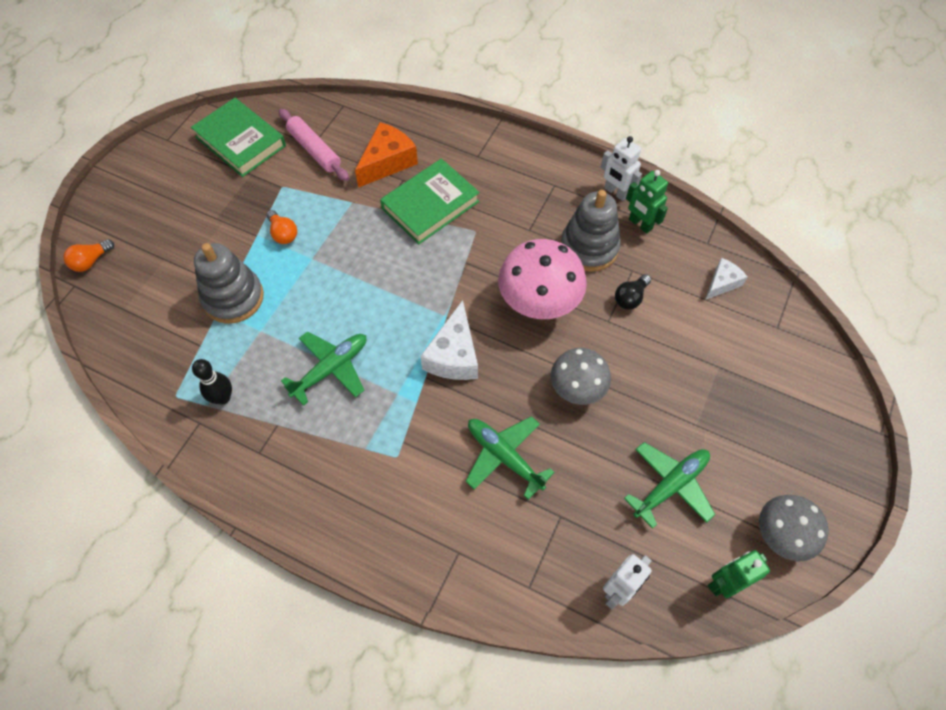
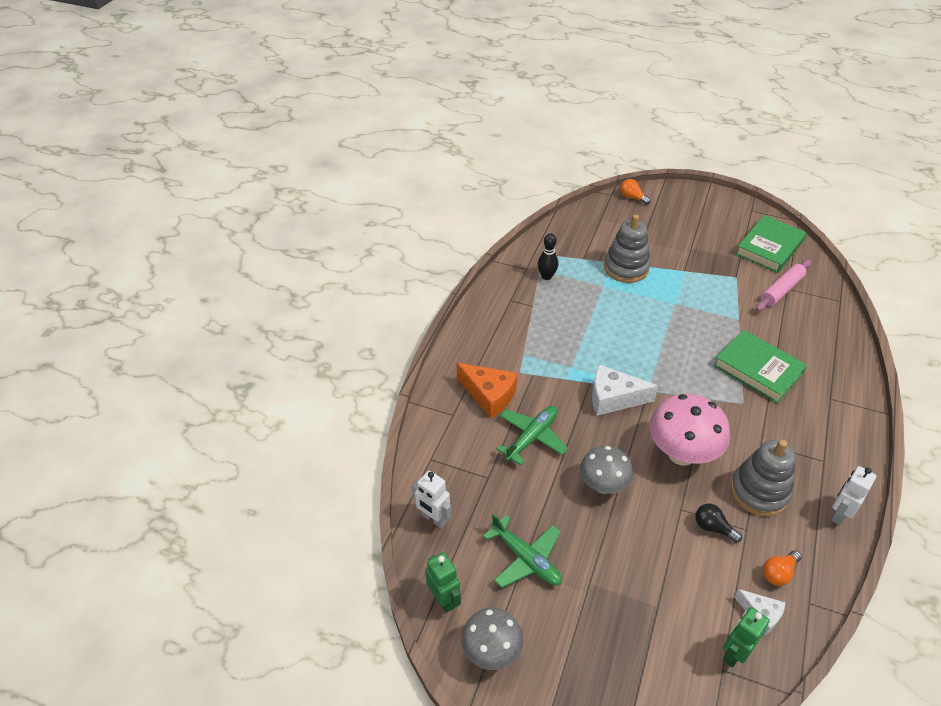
camera: 85 degrees right, 15 degrees down
orange light bulb [266,210,297,244] -> orange light bulb moved to [763,550,801,586]
green plane [281,332,366,406] -> none
orange cheese [355,122,418,188] -> orange cheese moved to [457,363,517,418]
green robot [626,170,668,234] -> green robot moved to [723,607,770,667]

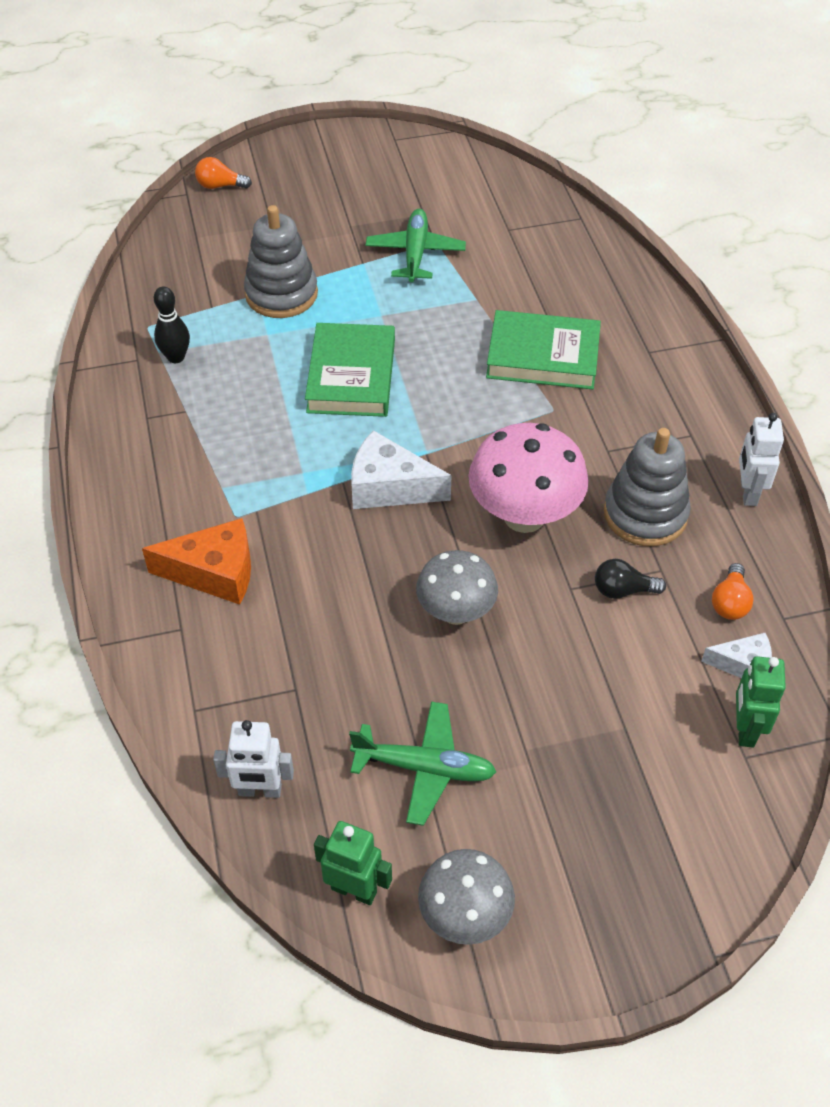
camera: 35 degrees left, 5 degrees up
green plane [496,406,568,466] -> green plane moved to [366,209,466,282]
white cheese [592,364,658,416] -> white cheese turned 45 degrees clockwise [351,430,452,509]
green book [735,215,806,273] -> green book moved to [305,323,395,417]
pink rolling pin [756,259,811,311] -> none

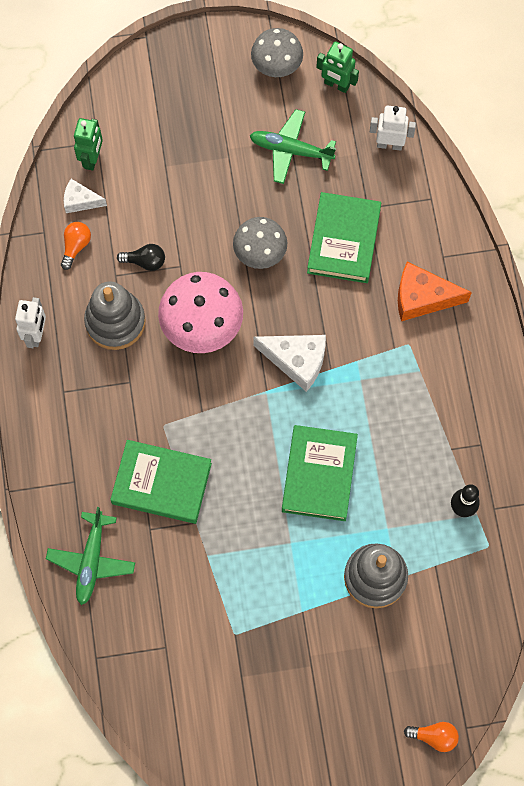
camera: 175 degrees left, 20 degrees up
green plane [366,209,466,282] -> green plane moved to [46,507,135,605]
none -> green book [307,192,381,283]

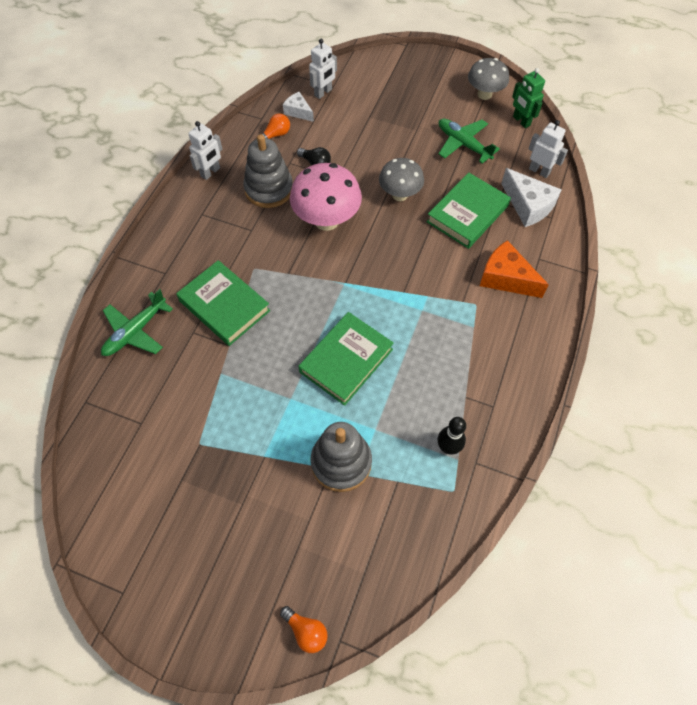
camera: 30 degrees right, 10 degrees down
green robot [74,118,103,171] -> white robot [309,39,337,99]
white cheese [253,335,326,392] -> white cheese moved to [501,168,562,227]

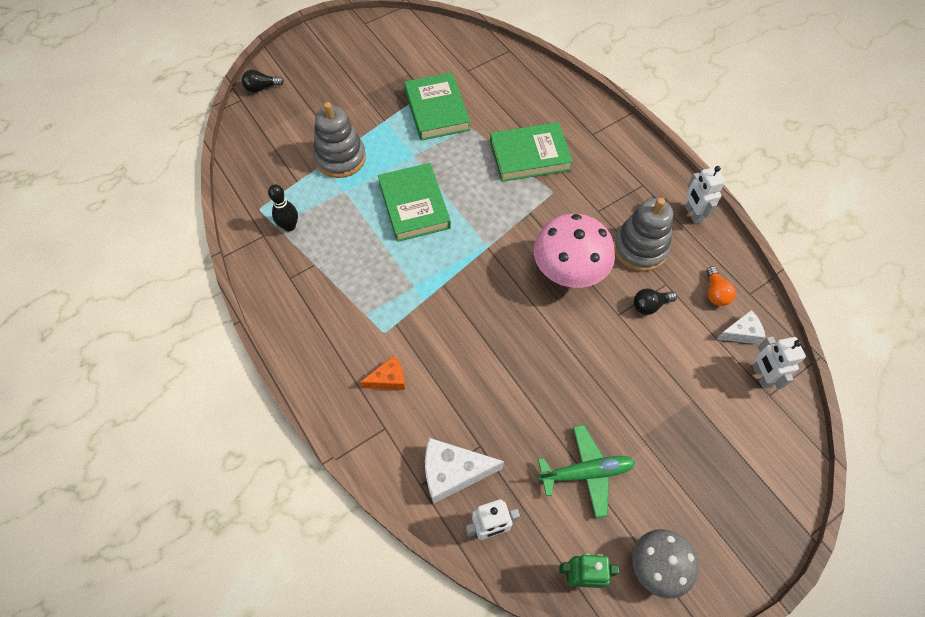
camera: 125 degrees right, 0 degrees up
green plane [101,289,173,356] -> none
orange light bulb [280,606,328,653] -> black light bulb [242,70,284,93]
grey mushroom [379,158,424,201] -> none
green book [427,173,511,249] -> green book moved to [404,72,470,141]
orange cheese [480,240,549,298] -> orange cheese [360,355,405,390], size x0.60

